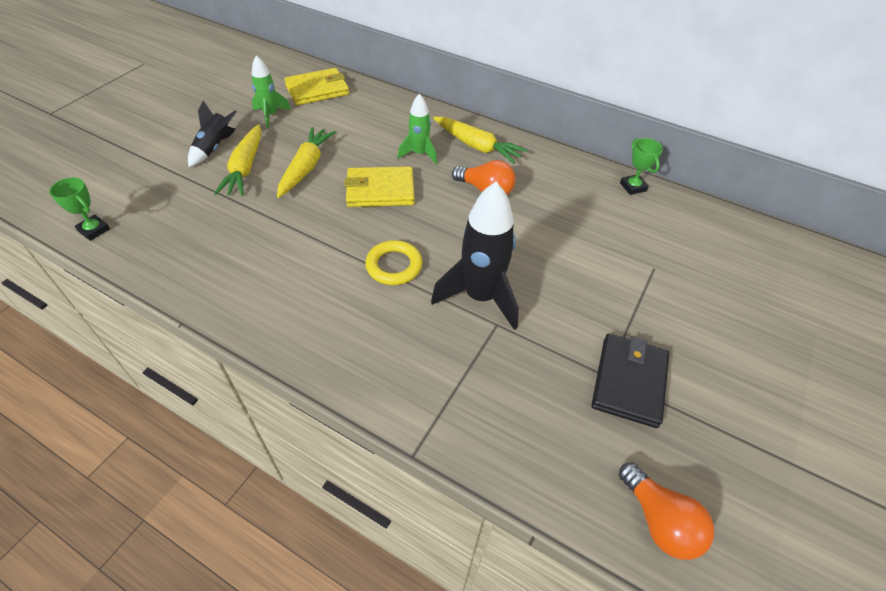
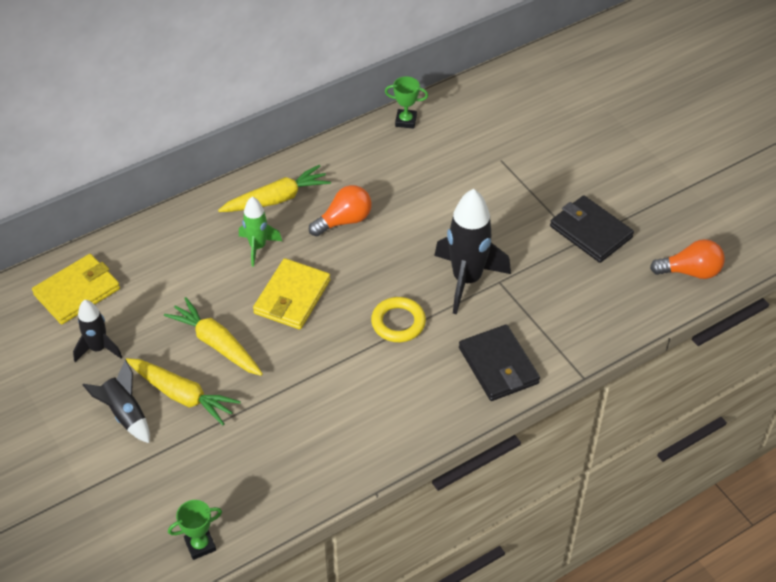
camera: 60 degrees left, 0 degrees up
green rocket [252,55,291,128] -> black rocket [73,300,122,362]
yellow wallet [284,68,349,105] -> yellow wallet turned 45 degrees clockwise [32,254,120,325]
none -> black wallet [459,324,540,401]

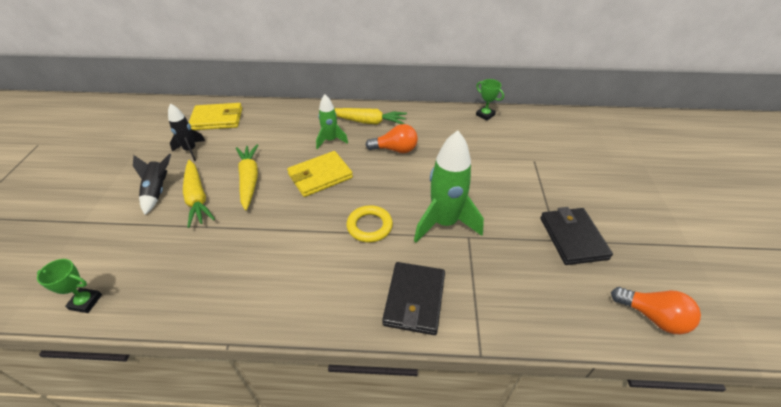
camera: 35 degrees right, 5 degrees down
black rocket [434,189,511,314] -> green rocket [414,130,484,243]

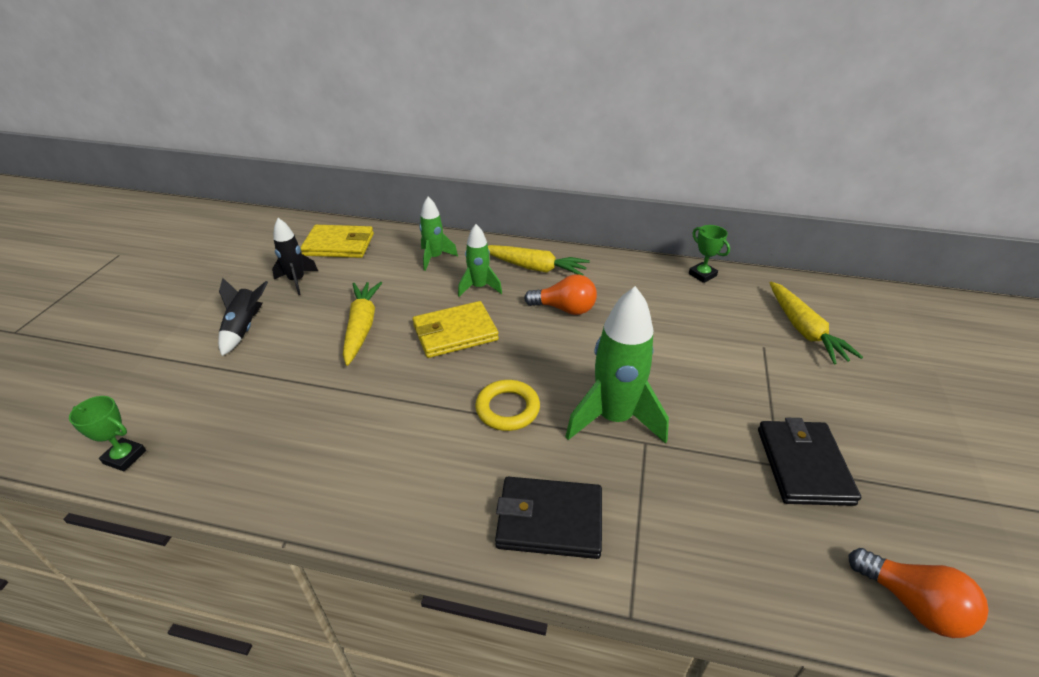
camera: 10 degrees right, 5 degrees down
yellow carrot [183,160,215,228] -> yellow carrot moved to [770,282,863,365]
black wallet [382,262,445,335] -> black wallet turned 75 degrees clockwise [495,477,602,559]
none -> green rocket [419,197,458,271]

